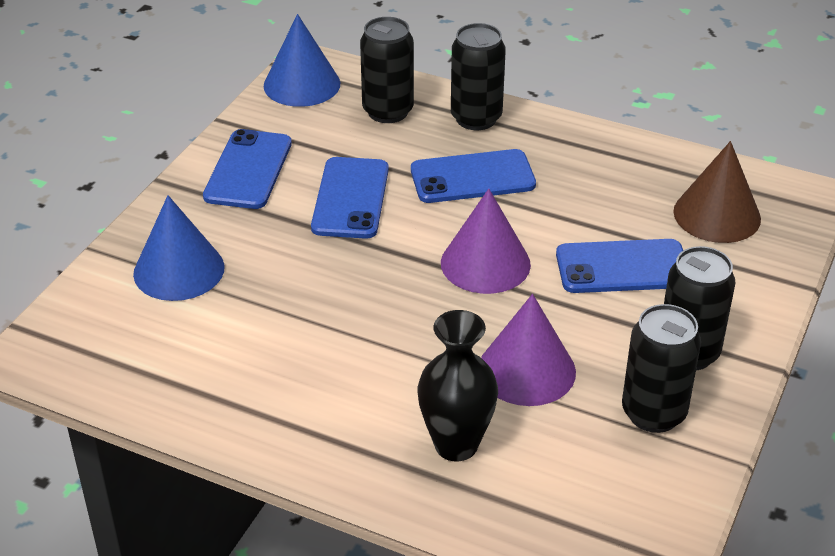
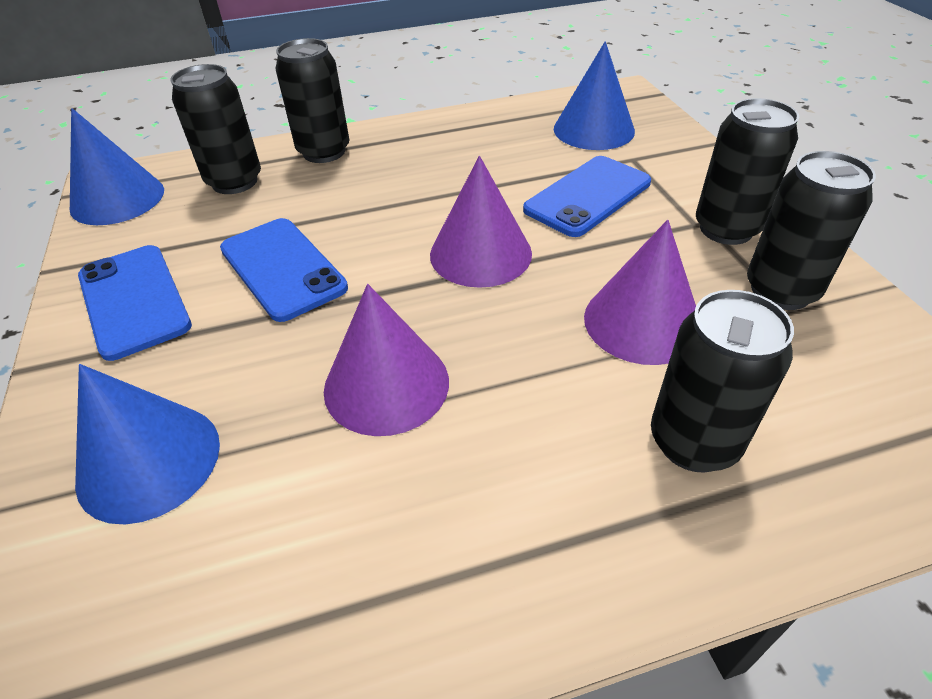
camera: 40 degrees left, 5 degrees up
blue phone [411,149,536,203] -> none
black vase [418,310,498,461] -> black can [651,290,794,473]
brown cone [673,141,761,243] -> blue cone [554,41,635,150]
none -> purple cone [324,284,449,436]

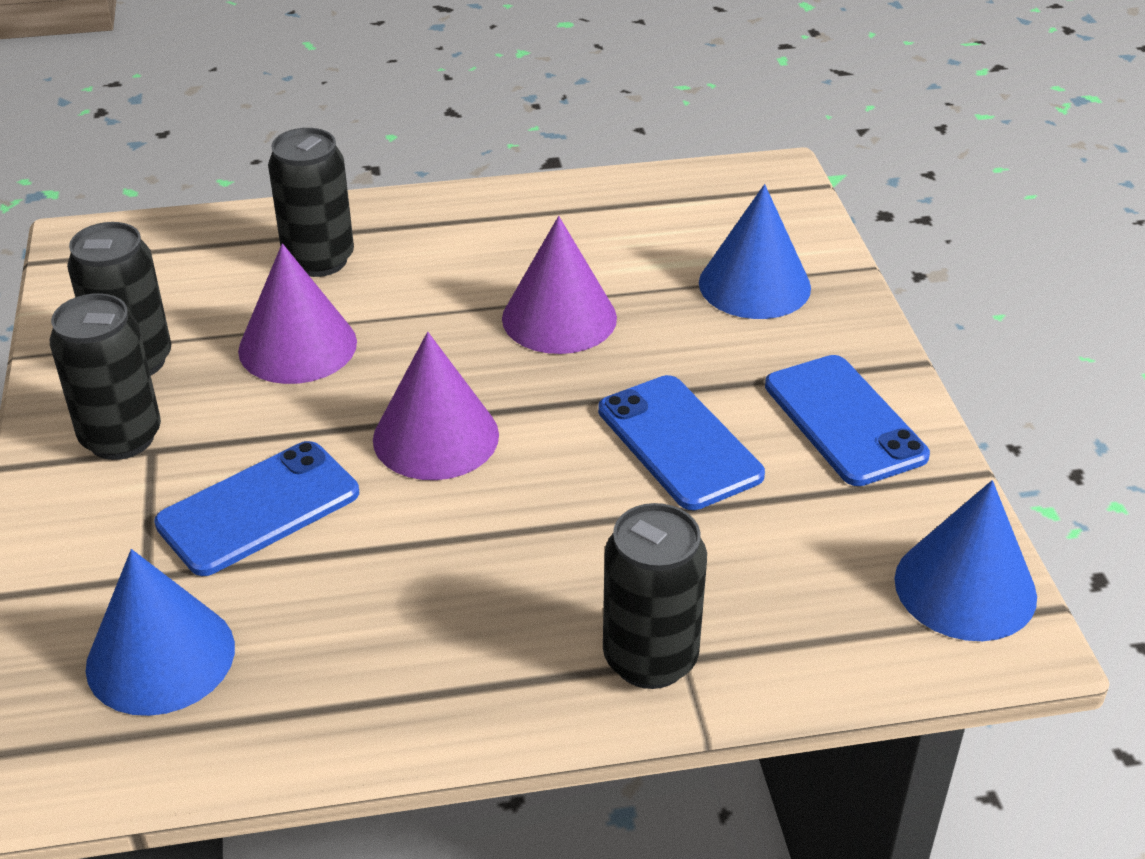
camera: 175 degrees left, 5 degrees down
black can [170,64,261,194] -> none

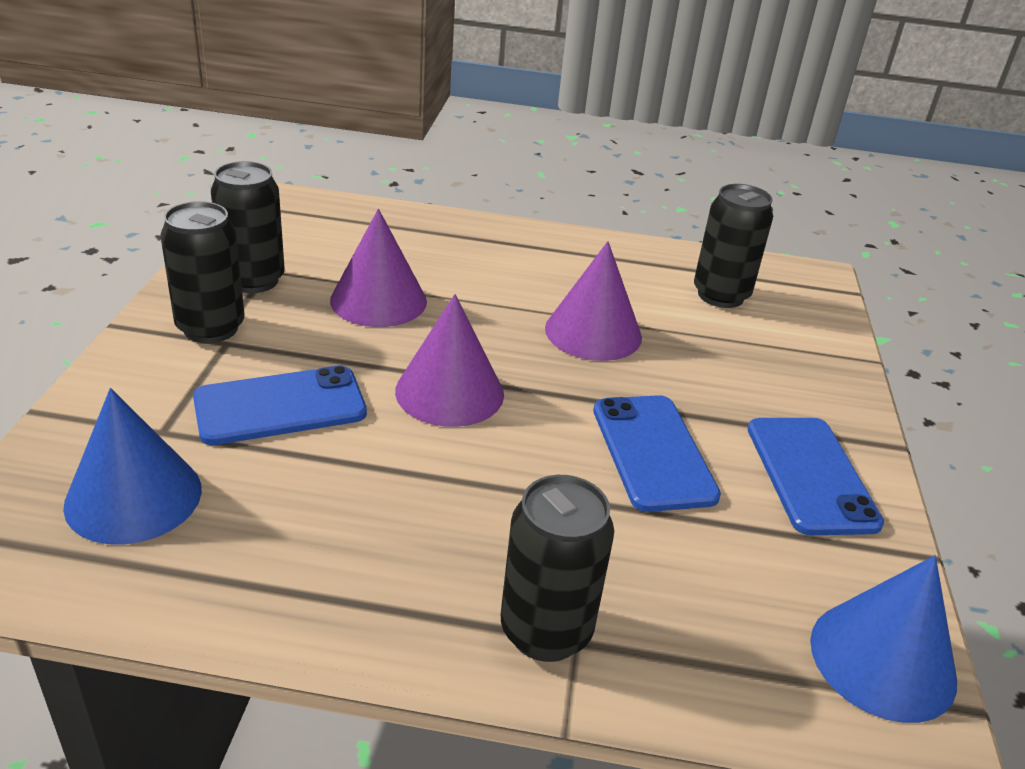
camera: 15 degrees right, 5 degrees down
black can [268,128,354,277] -> black can moved to [694,184,773,308]
blue cone [699,184,811,319] -> none

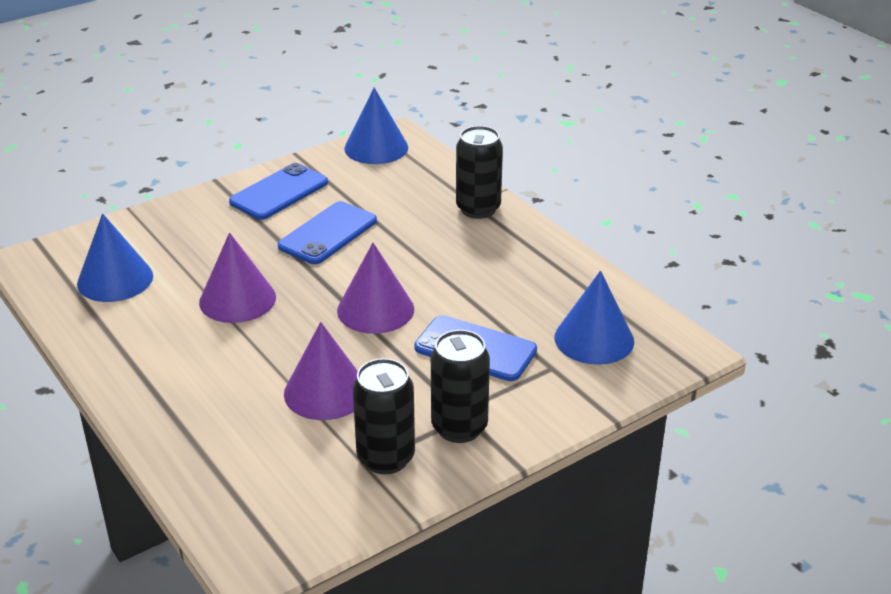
camera: 130 degrees left, 0 degrees up
black can [694,184,773,308] -> blue cone [77,213,153,302]

